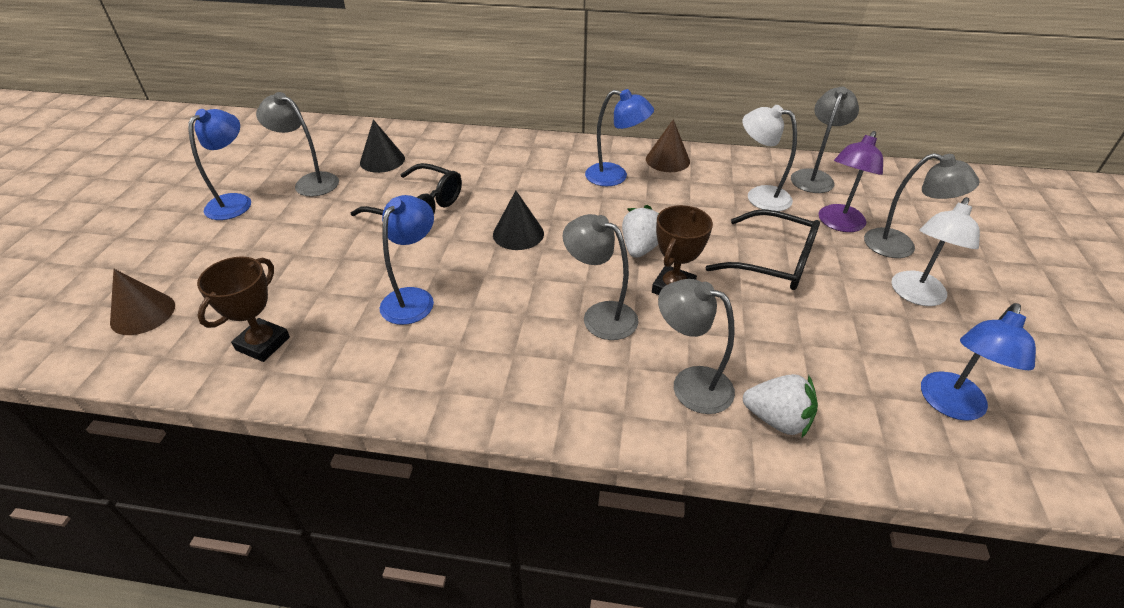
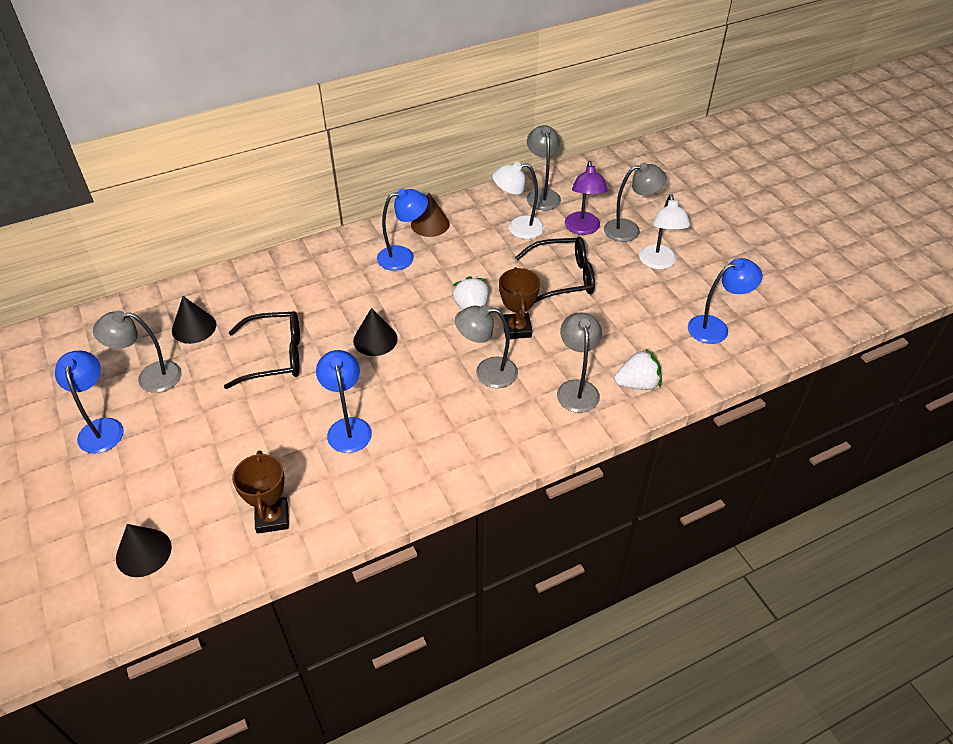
camera: 35 degrees left, 5 degrees up
brown cone [110,269,175,335] -> black cone [116,524,172,577]
grey lamp [658,279,735,414] -> grey lamp turned 90 degrees clockwise [557,312,602,413]
blue lamp [921,303,1036,421] -> blue lamp turned 105 degrees counterclockwise [688,258,762,344]

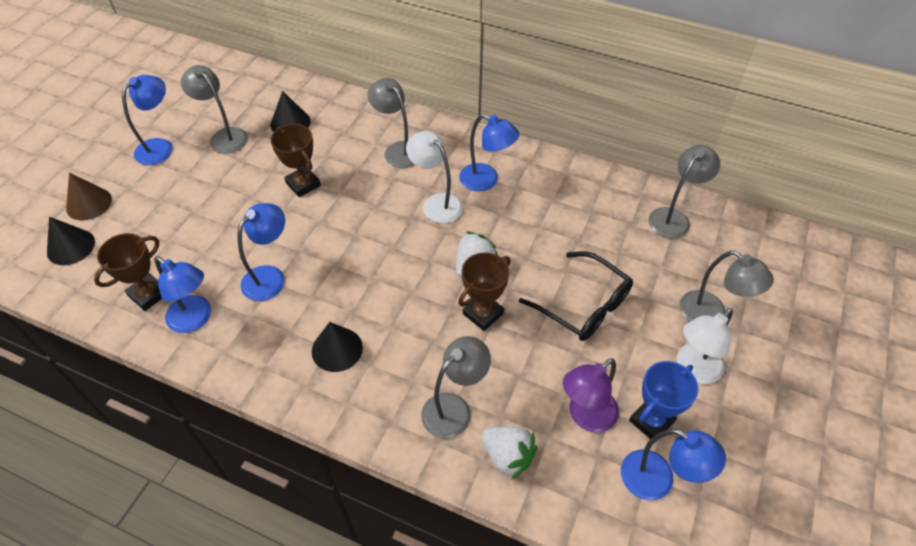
camera: 50 degrees right, 5 degrees up
black glasses [224,311,300,389] -> brown trophy [271,124,321,197]
black cone [353,308,398,356] -> black cone moved to [312,322,363,372]
brown cone [411,192,450,237] -> brown cone moved to [66,173,112,221]
grey lamp [455,305,518,388] -> grey lamp moved to [368,78,415,168]
white lamp [493,162,544,239] -> white lamp moved to [406,131,463,223]
purple lamp [565,161,608,235] -> purple lamp moved to [563,358,619,433]
none -> blue lamp [155,256,211,333]
none -> blue trophy [629,361,698,439]

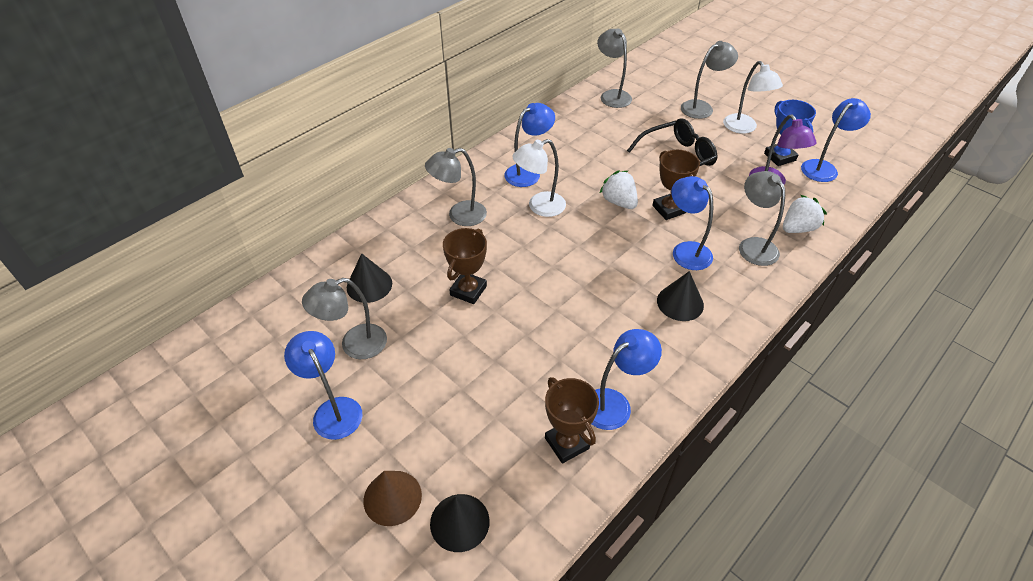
camera: 70 degrees left, 5 degrees down
blue lamp [238,203,285,301] -> blue lamp moved to [671,176,713,270]
brown trophy [271,124,321,197] -> brown trophy turned 45 degrees counterclockwise [443,228,487,304]

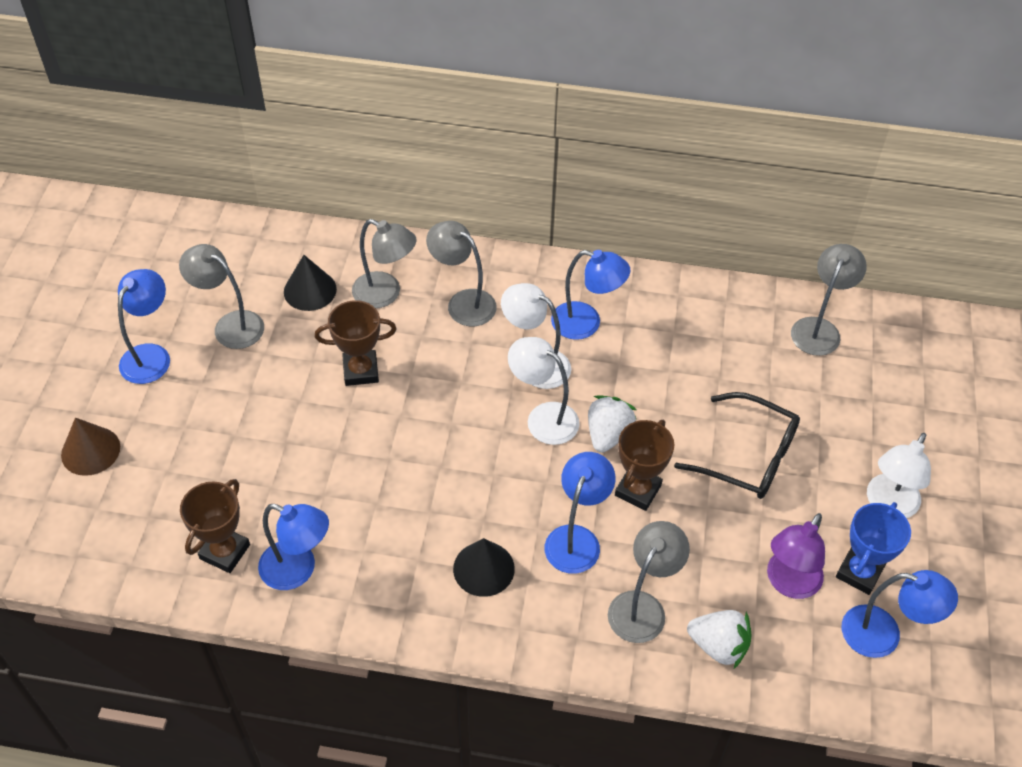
camera: 55 degrees right, 5 degrees up
black cone [430,494,490,552] -> none
grey lamp [681,41,738,119] -> grey lamp moved to [352,219,416,308]
none -> white lamp [508,337,580,445]

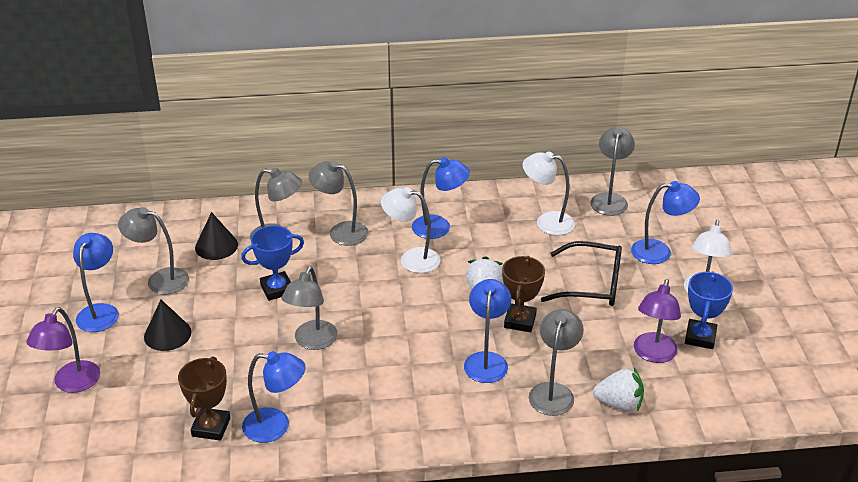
camera: 15 degrees left, 15 degrees down
brown cone [61,417,120,476] -> purple lamp [26,307,100,393]
brown trophy [315,300,397,386] -> blue trophy [241,226,304,301]
black cone [453,538,515,597] -> black cone moved to [144,300,191,351]
white lamp [508,337,580,445] -> white lamp moved to [523,151,575,235]
blue lamp [842,570,958,658] -> blue lamp moved to [631,181,700,264]
none -> grey lamp [281,266,338,350]

